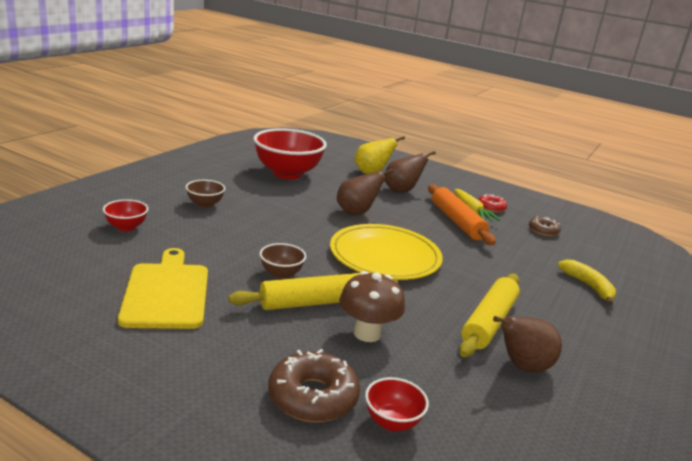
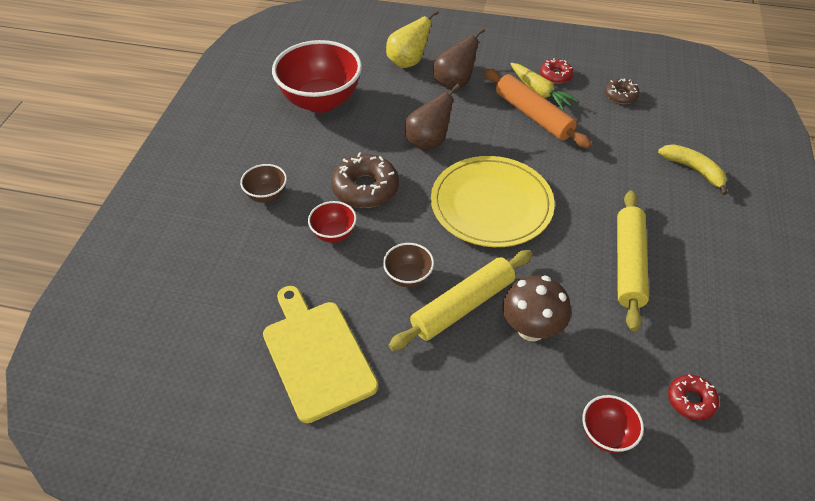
camera: 15 degrees left, 25 degrees up
red bowl [103,199,148,231] -> red bowl moved to [308,201,357,243]
brown donut [268,349,360,422] -> brown donut moved to [331,153,399,208]
brown pear [493,316,562,373] -> none
none -> red donut [668,374,719,421]

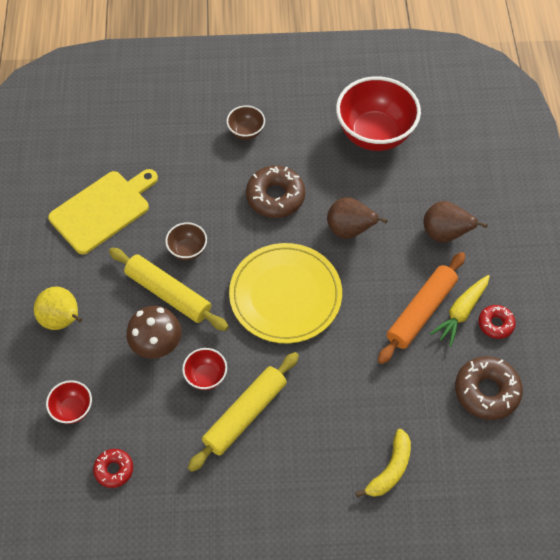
camera: 75 degrees right, 10 degrees up
red bowl [308,201,357,243] -> red bowl moved to [182,348,227,390]
yellow pear [386,10,439,68] -> yellow pear moved to [34,286,82,330]
brown donut [605,79,640,104] -> brown donut [455,356,523,420], size x1.75
yellow rolling pin [617,191,649,331] -> yellow rolling pin turned 45 degrees counterclockwise [188,352,299,472]

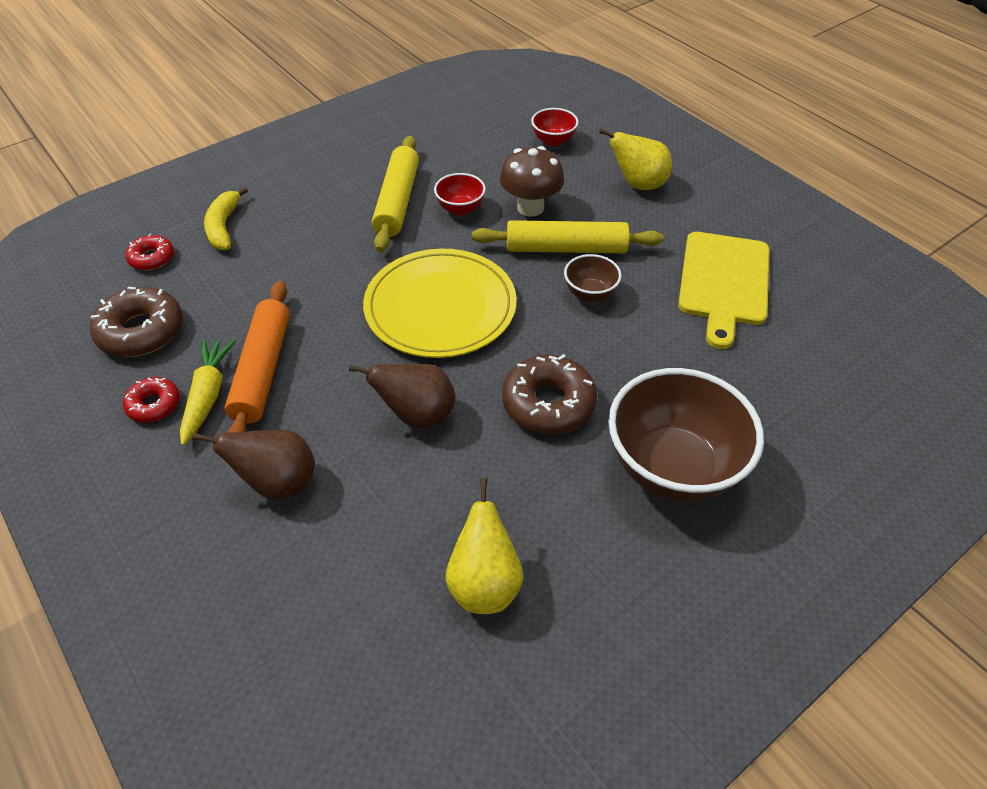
camera: 145 degrees right, 10 degrees down
red donut [93,449,133,488] -> red donut moved to [125,234,174,270]
brown bowl [227,105,265,140] -> brown bowl [608,368,764,502], size x2.14
red bowl [336,76,421,151] -> yellow pear [445,478,523,614]

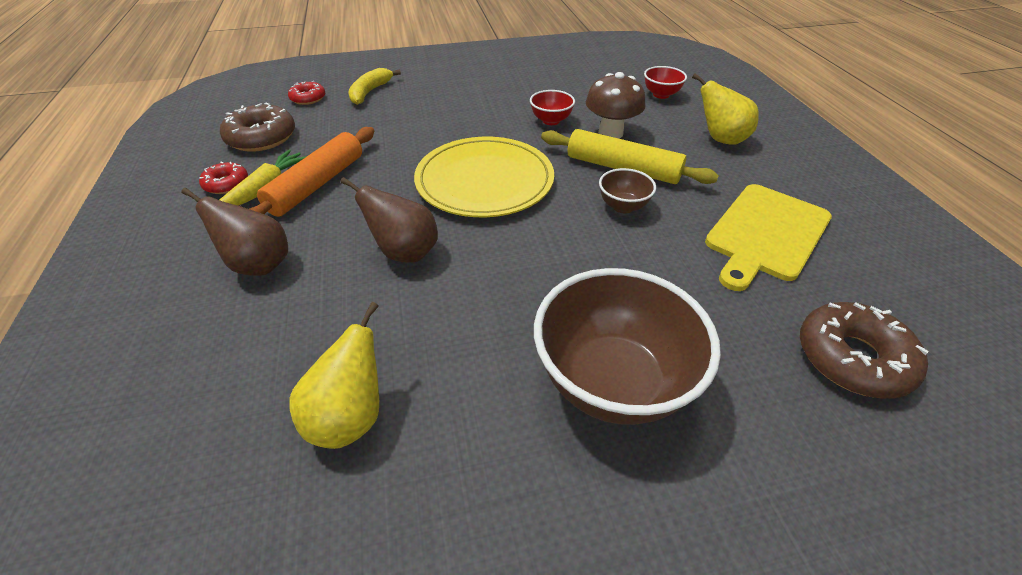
camera: 25 degrees right, 5 degrees down
yellow rolling pin [372,136,419,252] -> none
brown donut [502,354,597,434] -> brown donut moved to [800,302,929,399]

